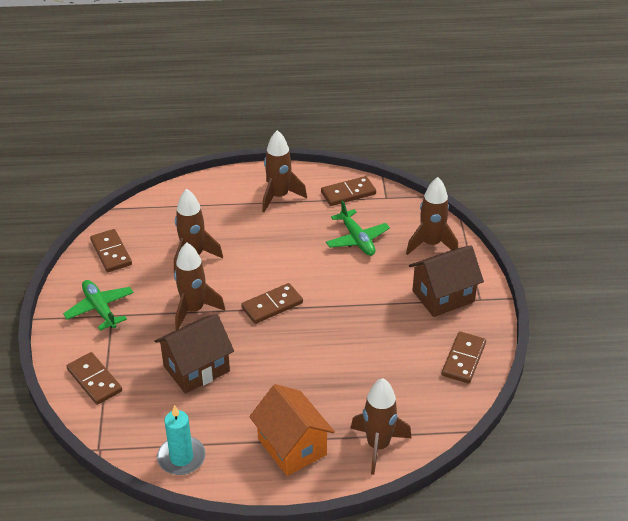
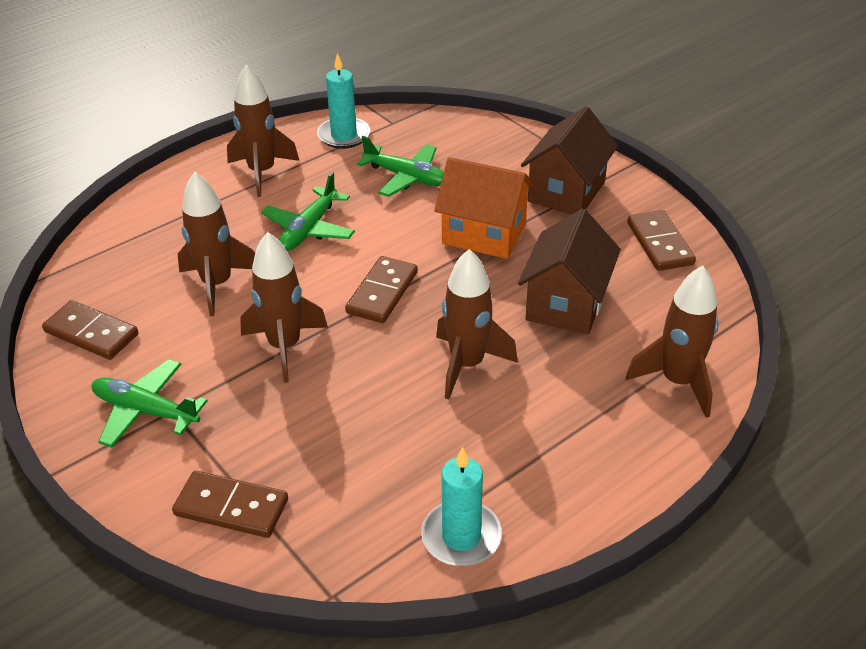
camera: 35 degrees left, 0 degrees up
brown house [155,314,234,394] -> brown house moved to [518,209,621,335]
orange house [249,384,335,476] -> orange house moved to [434,157,535,259]
brown domino [321,176,376,206] -> turquoise candle [317,53,370,149]
brown rocket [406,177,458,255] -> brown rocket moved to [436,249,518,400]
none -> green plane [261,172,355,251]

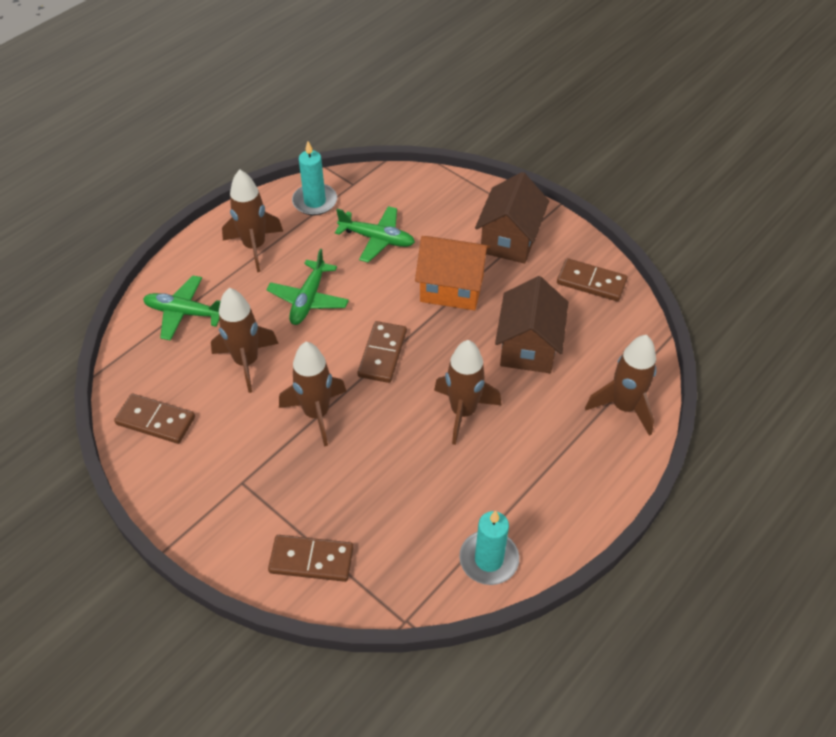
camera: 10 degrees left, 10 degrees up
green plane [91,359,208,448] -> green plane moved to [143,275,221,341]
brown domino [627,210,696,271] -> brown domino turned 45 degrees counterclockwise [557,258,627,301]

